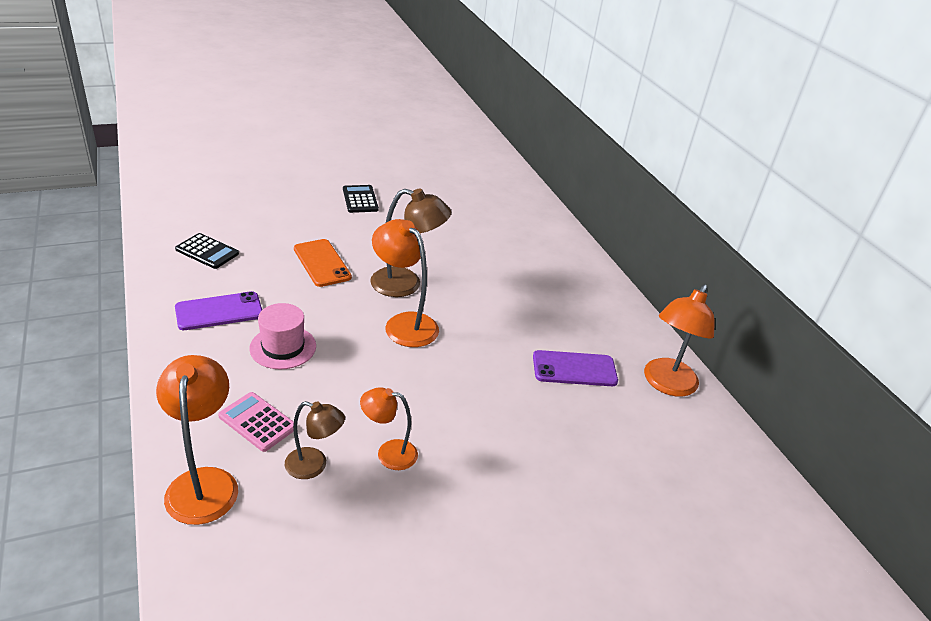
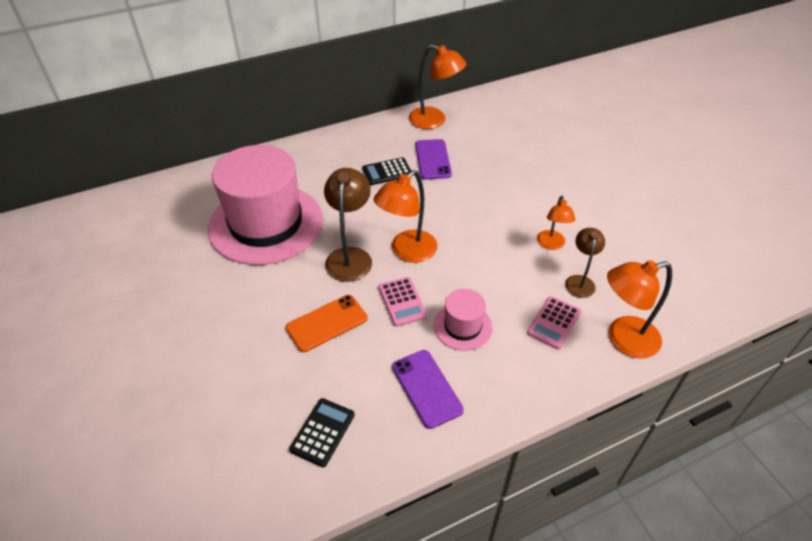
camera: 90 degrees left, 10 degrees up
black calculator [343,185,379,213] -> black calculator moved to [362,157,411,185]
none -> pink hat [208,145,323,265]
none -> pink calculator [379,277,427,327]

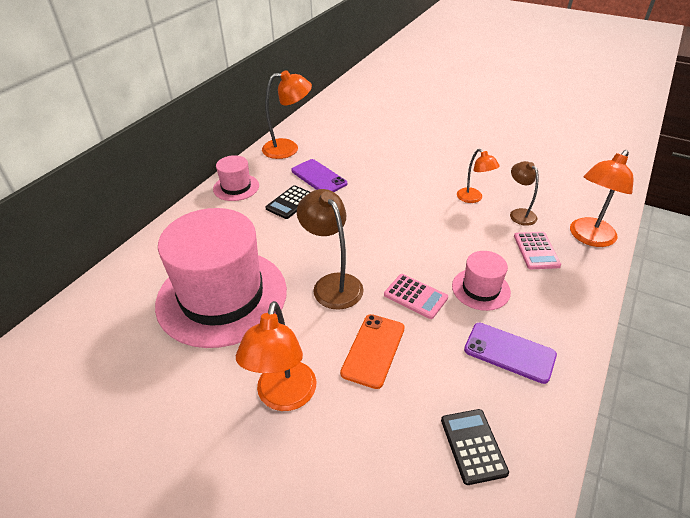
camera: 35 degrees left, 5 degrees down
orange lamp [373,170,437,263] -> orange lamp moved to [236,301,316,411]
none -> pink hat [213,155,259,201]

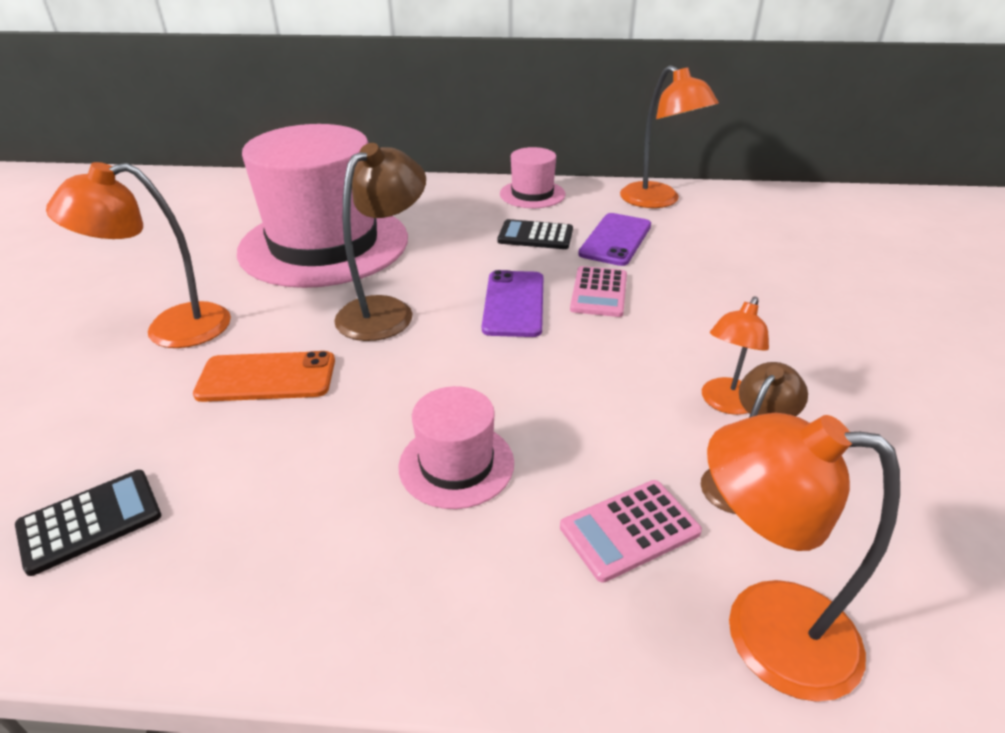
camera: 65 degrees right, 5 degrees down
pink calculator [384,274,448,319] -> pink calculator moved to [570,266,627,317]
purple phone [464,323,557,384] -> purple phone moved to [482,270,544,337]

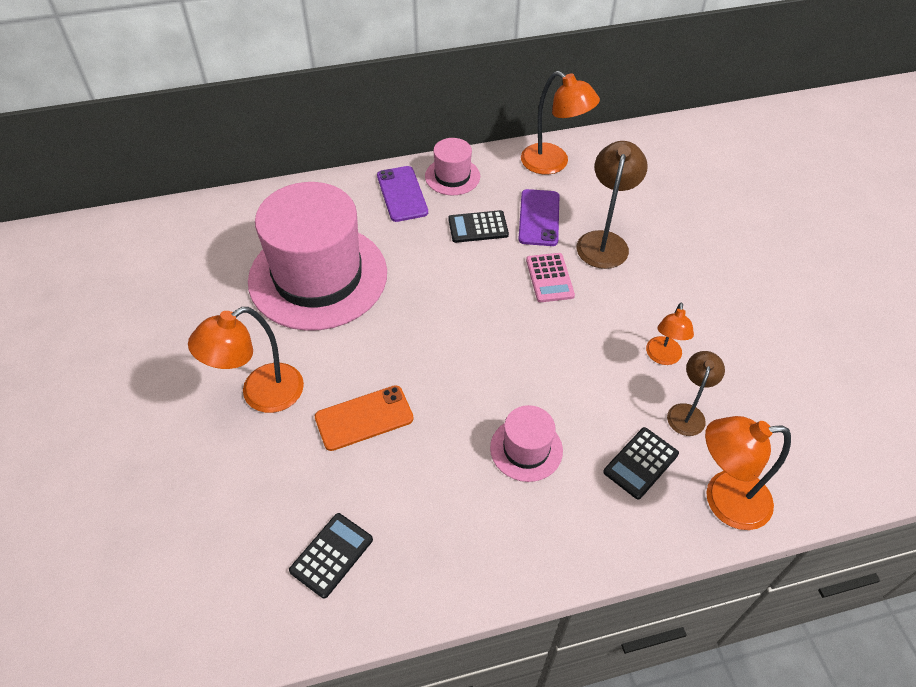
camera: 20 degrees left, 15 degrees up
brown lamp [334,143,426,341] -> brown lamp moved to [576,141,648,269]
purple phone [482,270,544,337] -> purple phone moved to [377,166,428,222]
pink calculator [560,480,702,583] -> black calculator [603,427,679,500]

